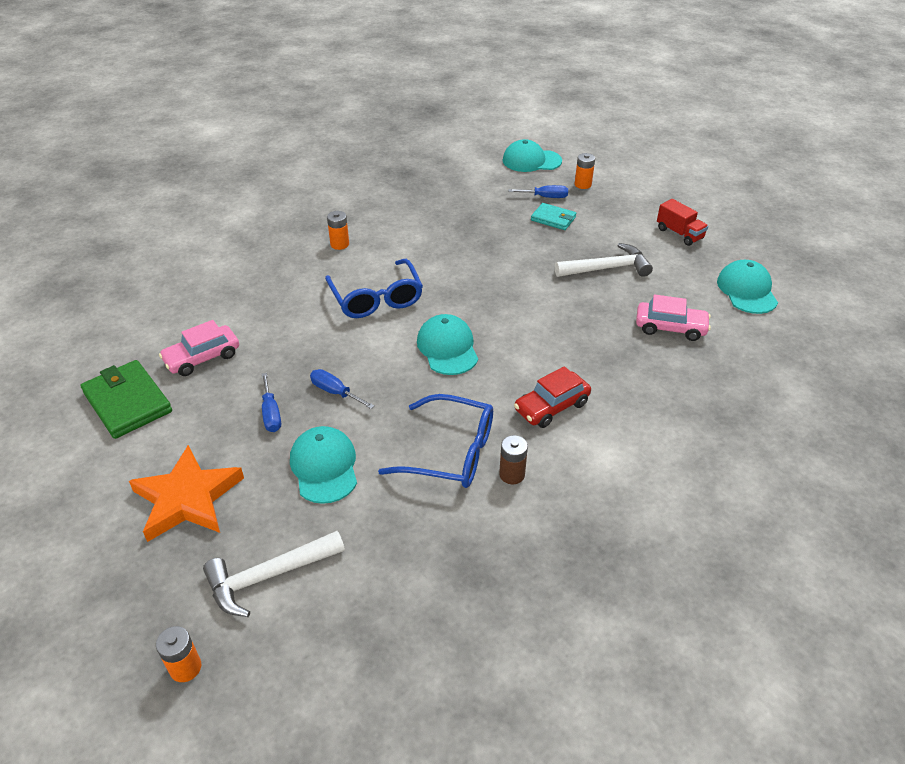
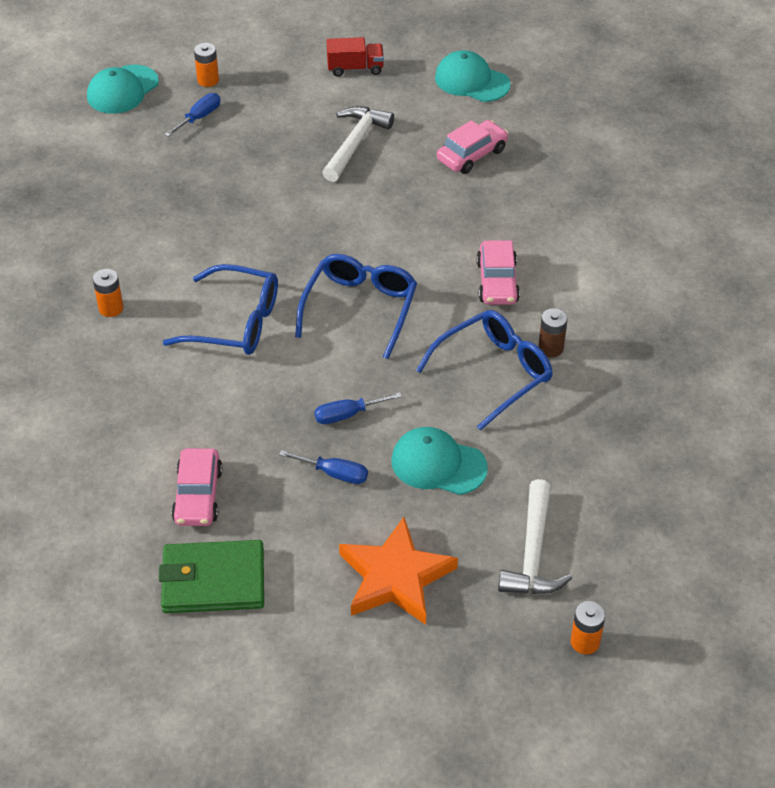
camera: 55 degrees left, 5 degrees up
turquoise cap [417,314,478,375] -> blue glasses [295,254,417,359]
red car [514,366,591,428] -> pink car [476,241,520,305]
turquoise wallet [531,203,576,230] -> none

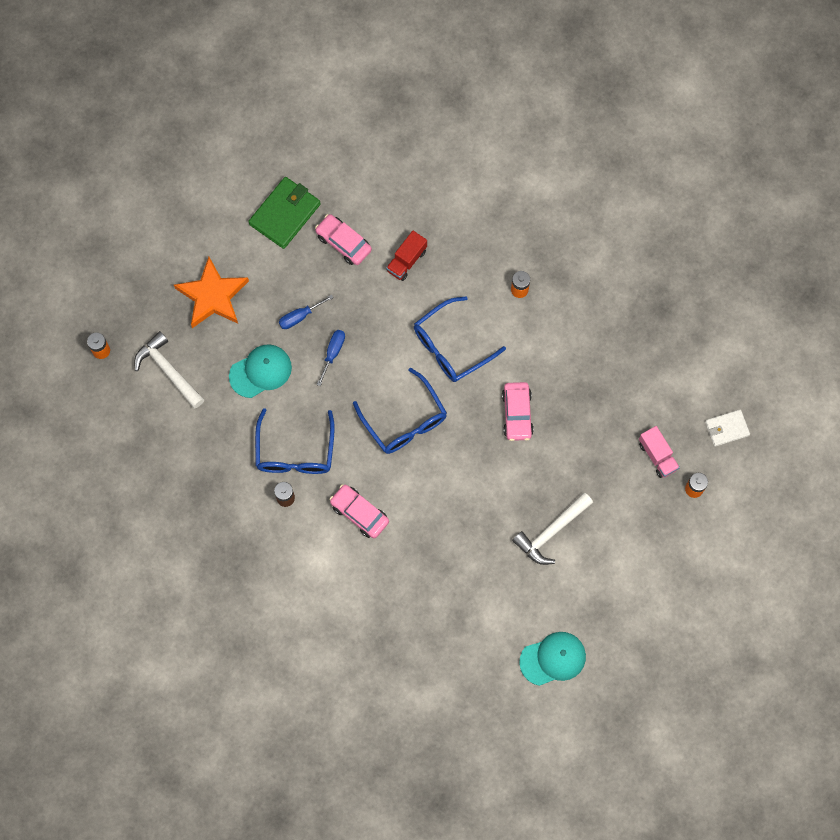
camera: 130 degrees right, 25 degrees up
turquoise cap [87,65,159,114] -> white wallet [705,409,750,447]
blue screwdriver [165,93,220,137] -> pink truck [639,426,680,478]
white hammer [322,106,394,182] -> white hammer turned 75 degrees clockwise [512,492,593,565]
red truck [327,37,384,77] -> red truck moved to [386,231,427,281]
pink car [437,120,508,174] -> pink car moved to [502,382,534,441]

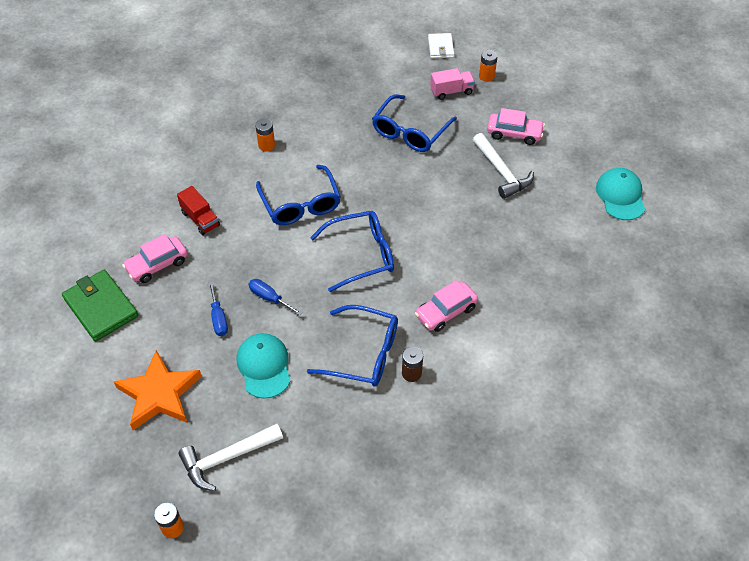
camera: 75 degrees left, 20 degrees down
pink car [502,382,534,441] -> pink car moved to [487,108,545,145]
none -> blue glasses [372,94,457,152]

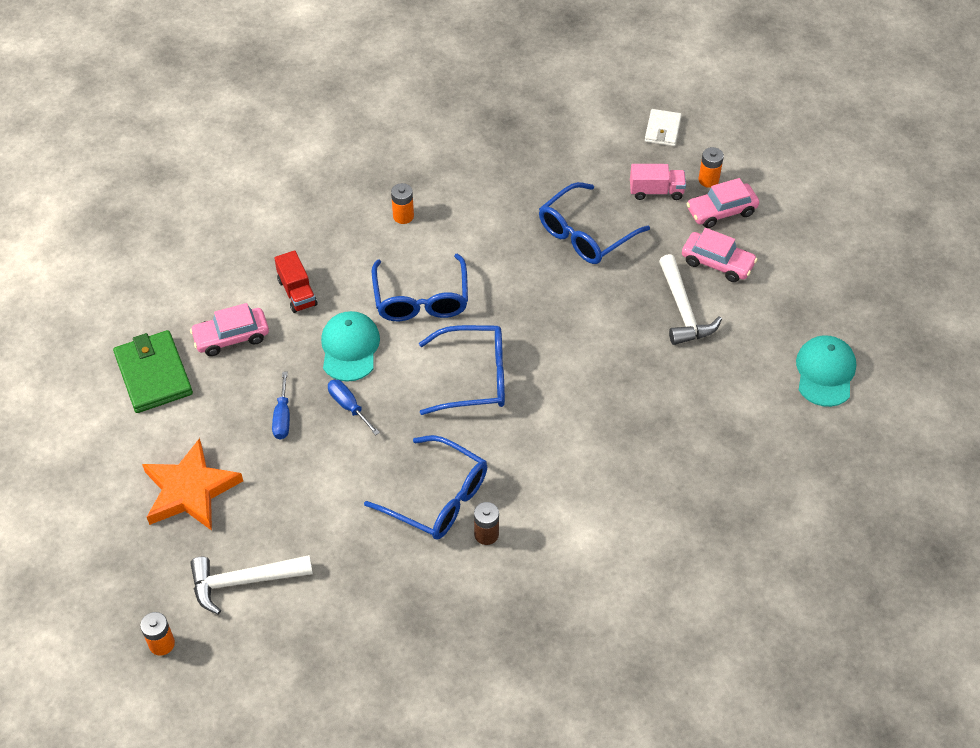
camera: 15 degrees right, 0 degrees up
turquoise cap [237,333,290,399] -> turquoise cap moved to [321,311,380,382]
pink car [415,280,478,332] -> pink car moved to [686,178,759,228]

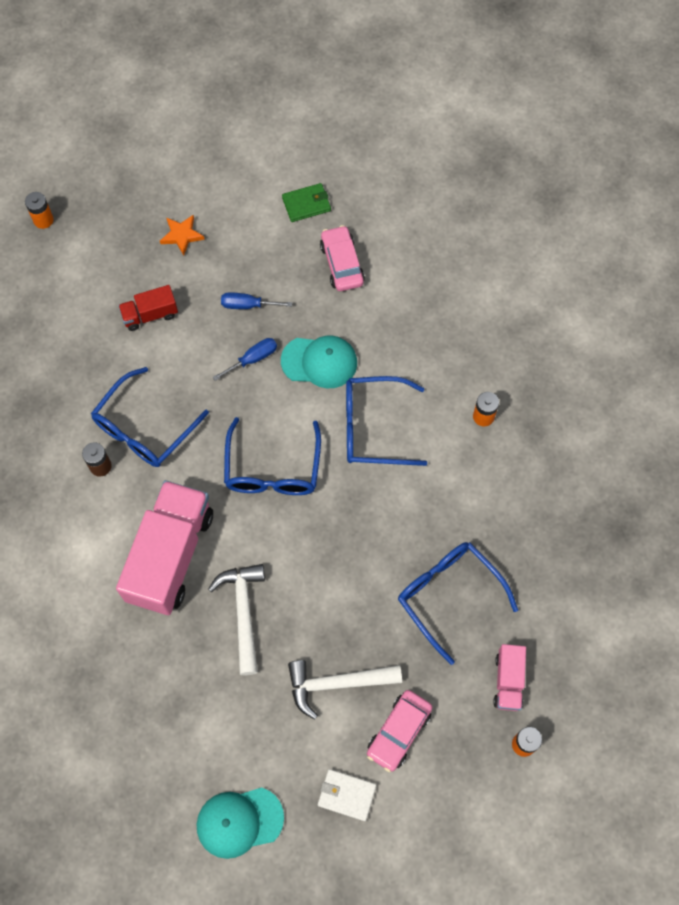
camera: 95 degrees right, 15 degrees up
green wallet [113,330,193,413] -> green wallet [282,183,331,222], size x0.60
orange star [142,438,243,531] -> orange star [160,215,205,255], size x0.52
white hammer [190,555,313,614] -> white hammer moved to [208,564,265,675]
red truck [274,250,317,313] -> red truck moved to [118,285,178,331]
white wallet [645,109,682,146] -> white wallet moved to [318,769,376,821]
pink car [686,178,759,228] -> none
turquoise cap [796,335,856,407] -> turquoise cap turned 150 degrees clockwise [196,787,284,859]
none -> pink truck [116,480,213,615]

